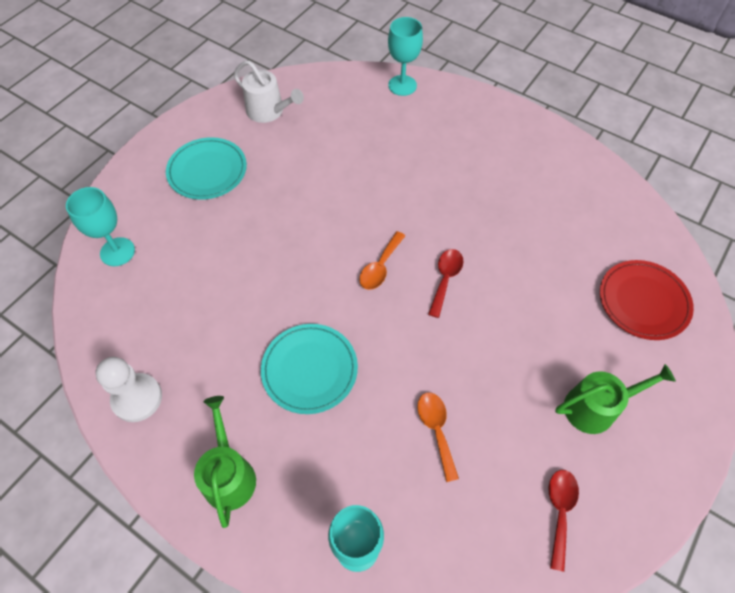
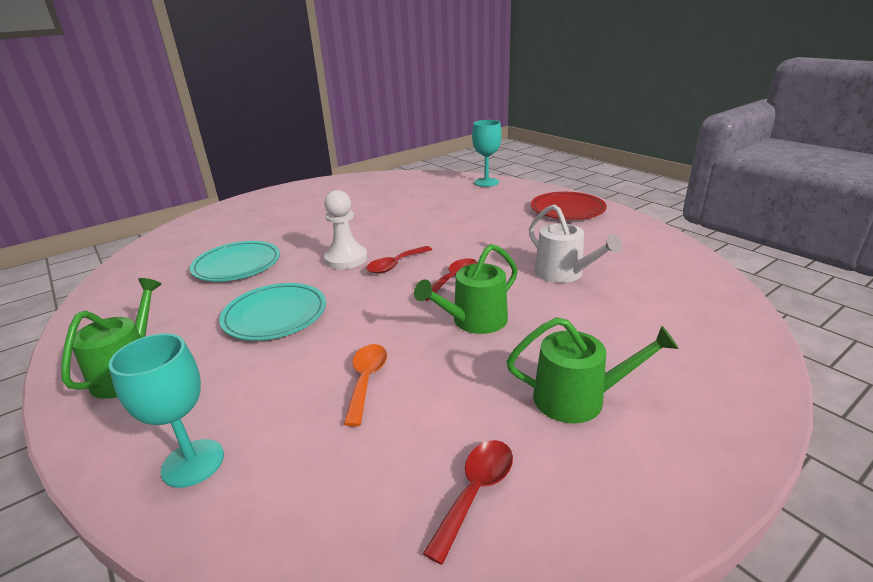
camera: 20 degrees right, 30 degrees down
turquoise goblet [66,187,135,266] -> none
white pawn [95,357,162,422] -> white pawn moved to [324,190,368,269]
turquoise plate [166,137,247,200] -> turquoise plate moved to [190,241,280,281]
white watering can [234,60,304,123] -> white watering can moved to [529,204,622,283]
orange spoon [359,231,405,290] -> red spoon [366,246,432,274]
red plate [600,260,694,340] -> red plate moved to [531,192,607,220]
none -> green watering can [414,244,518,334]

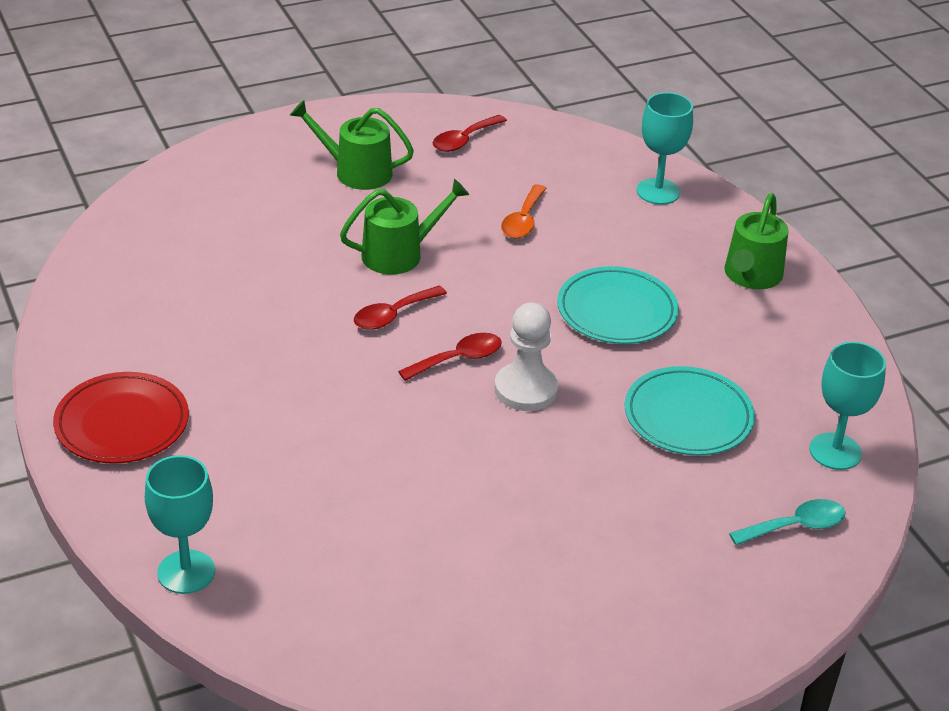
camera: 170 degrees left, 10 degrees up
white watering can [529,204,622,283] -> none
none -> turquoise spoon [729,499,845,546]
none -> turquoise goblet [809,342,886,470]

